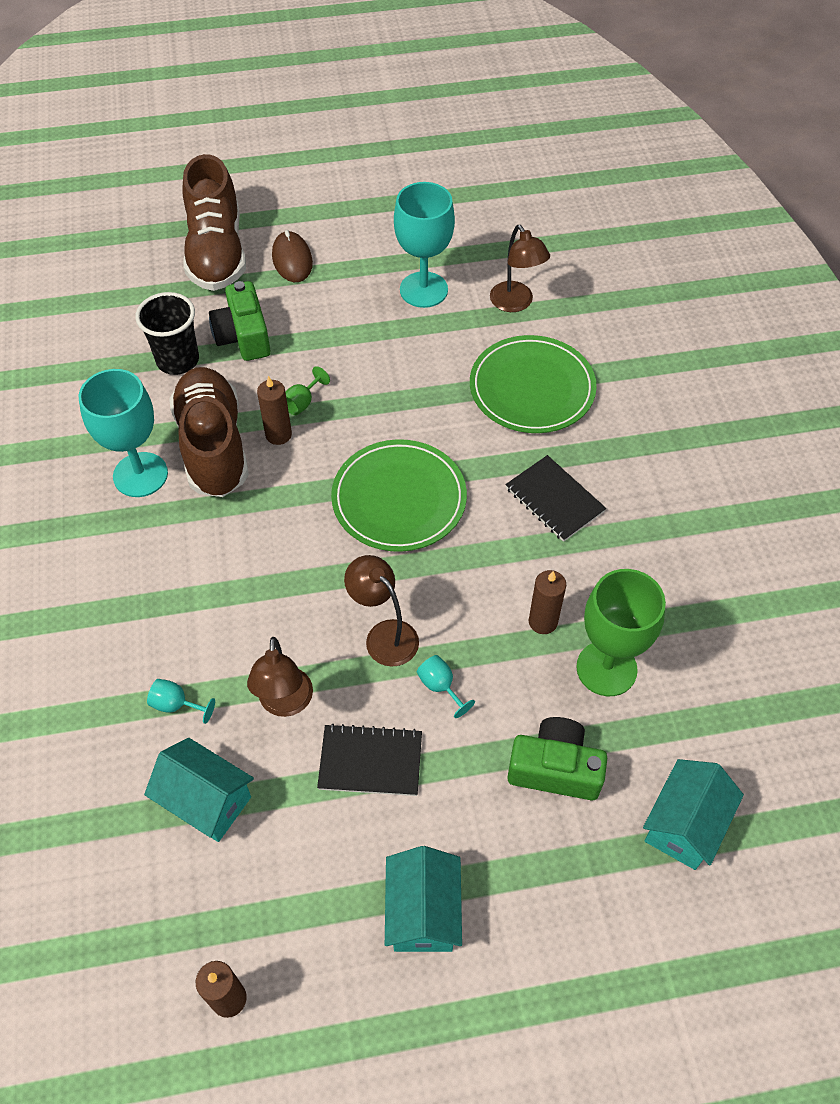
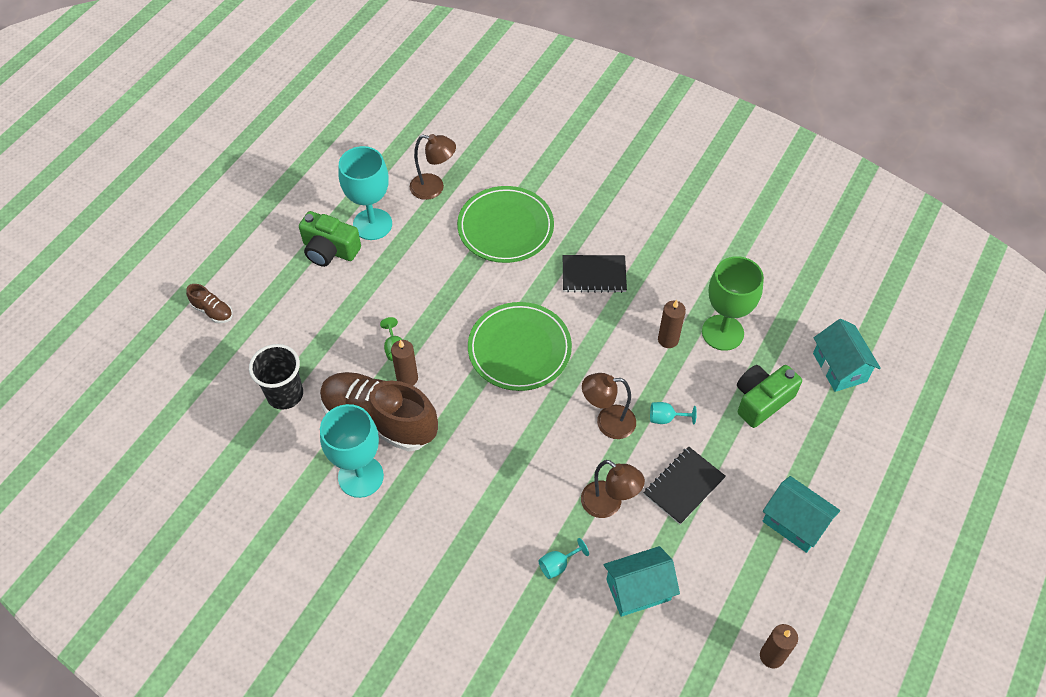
camera: 50 degrees left, 0 degrees up
brown shoe [182,154,246,291] -> brown shoe [186,284,233,323], size x0.43
green camera [209,281,271,361] -> green camera moved to [299,211,361,267]
brown mouse [272,230,313,282] -> none

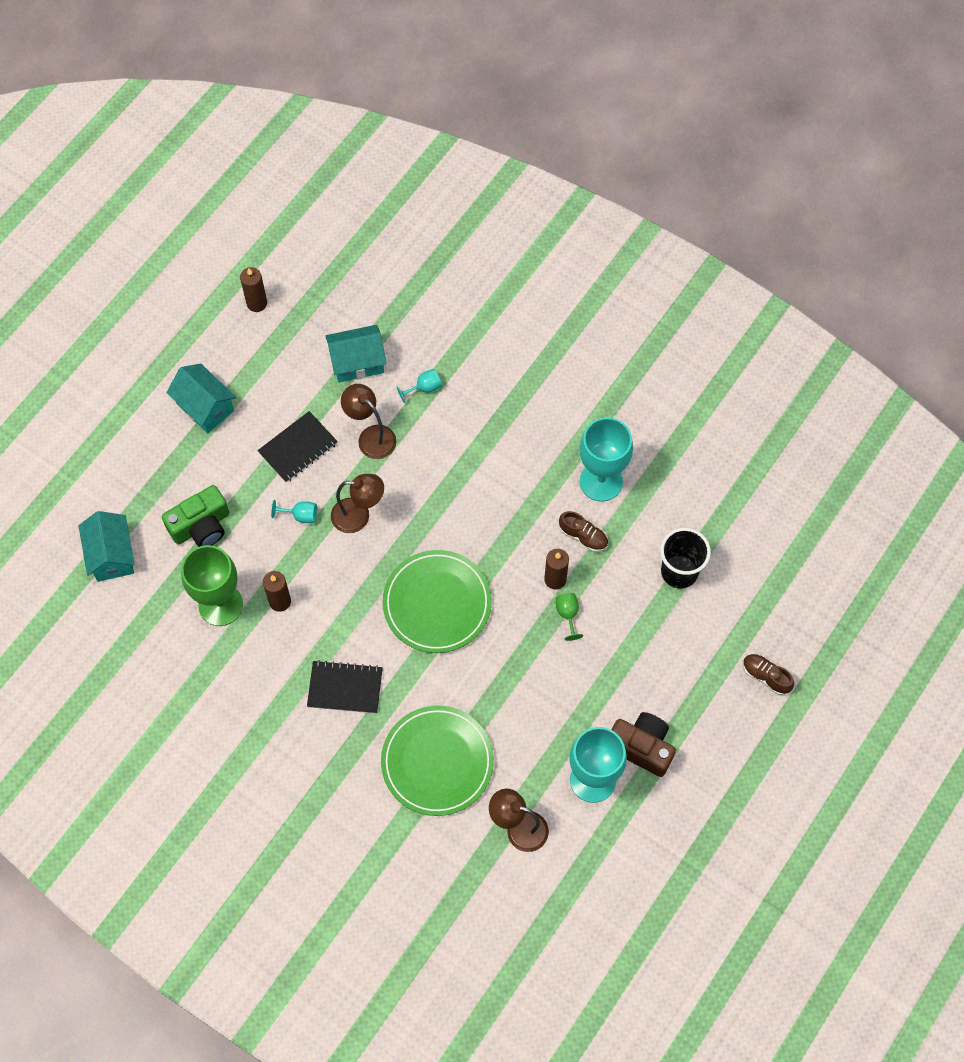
camera: 175 degrees left, 10 degrees up
green camera [299,211,361,267] -> brown camera [611,712,676,777]
brown shoe [320,372,438,452] -> brown shoe [559,511,608,552], size x0.43

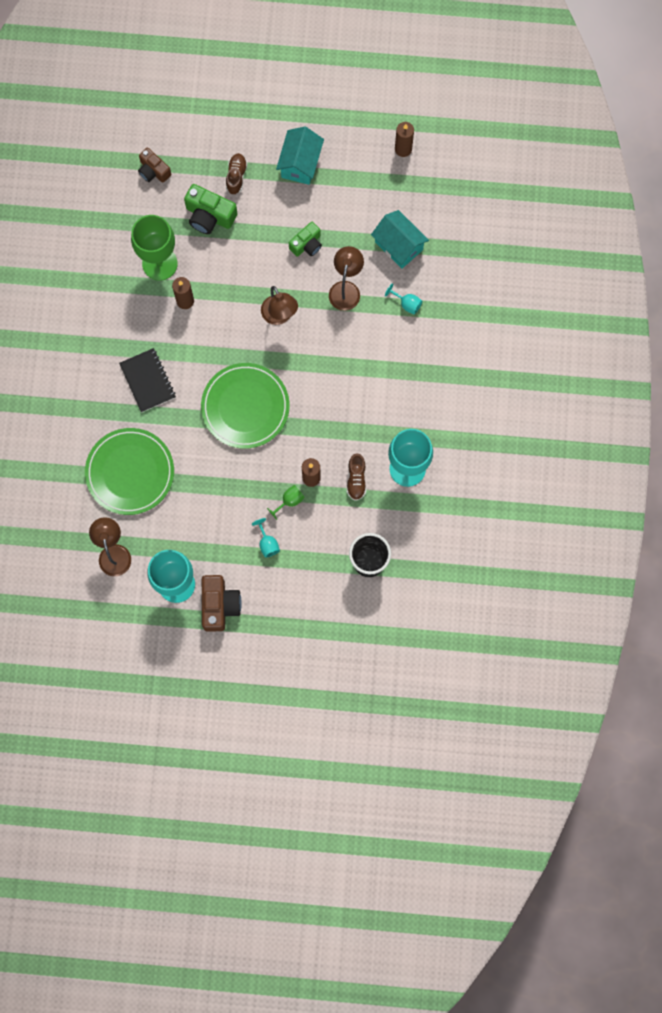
camera: 60 degrees right, 10 degrees up
turquoise house [79,511,135,582] -> brown camera [138,148,171,183]
black notebook [257,411,338,483] -> green camera [289,222,322,257]
turquoise goblet [271,500,317,523] -> turquoise goblet moved to [252,518,280,557]
brown shoe [743,654,794,695] -> brown shoe moved to [226,153,248,194]

